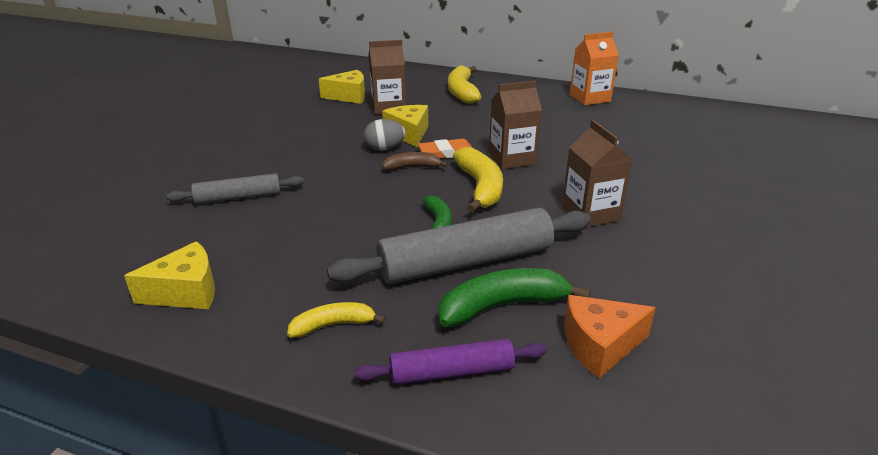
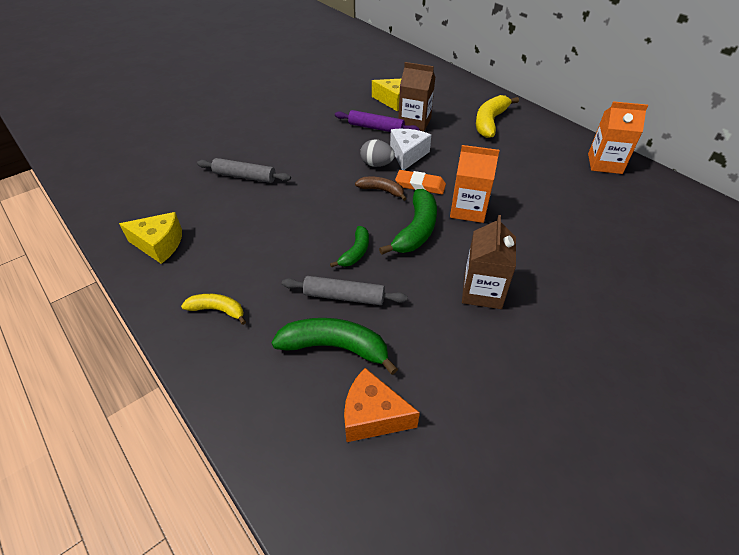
camera: 30 degrees right, 15 degrees up
grey rolling pin [327,208,591,284] -> grey rolling pin [282,276,408,305], size x0.56
purple rolling pin [354,339,547,385] -> purple rolling pin moved to [335,110,419,132]
yellow cheese [382,105,428,147] -> white cheese [390,129,431,170]
yellow banana [453,147,503,213] -> green banana [379,189,437,255]
brown carton [489,81,542,169] -> orange carton [450,145,499,223]

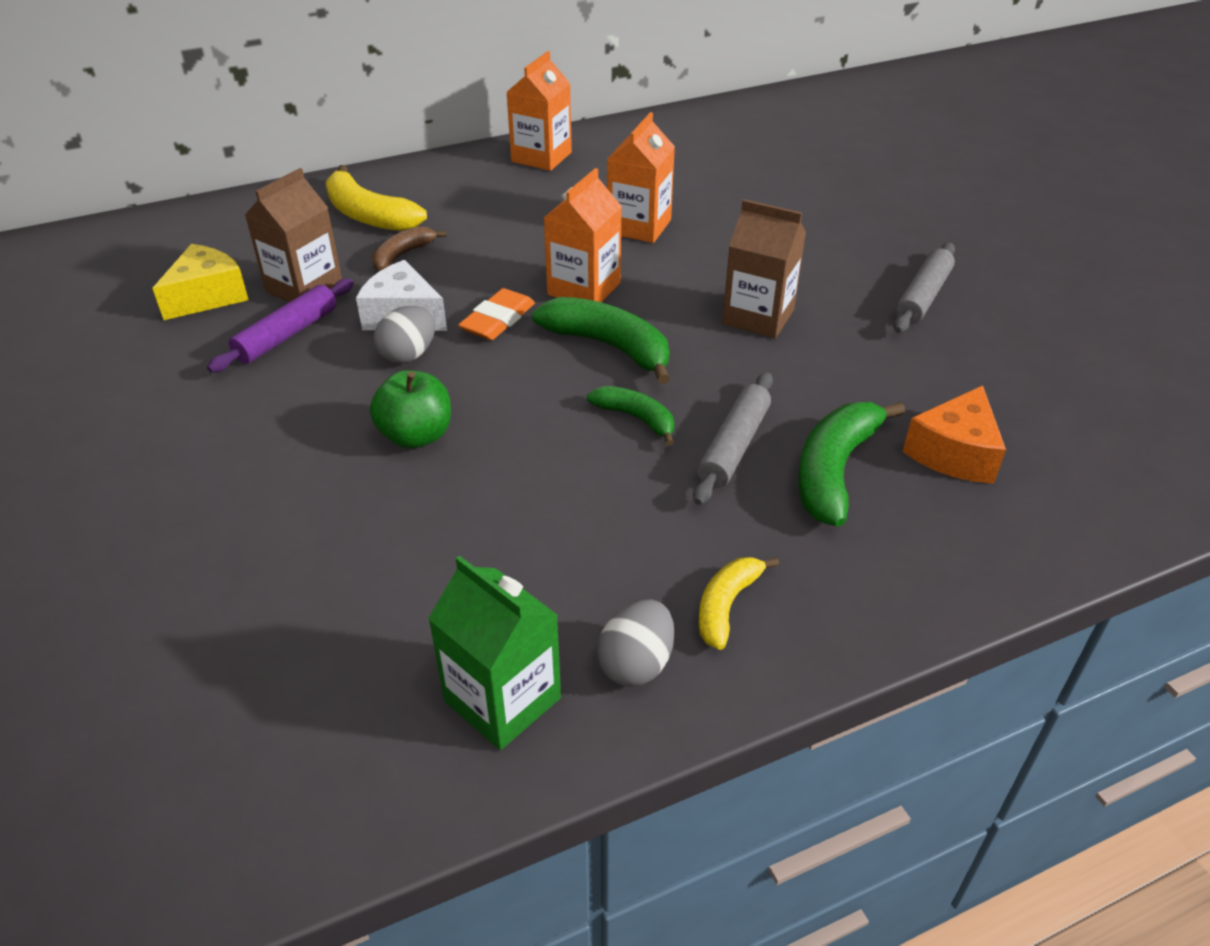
camera: 75 degrees left, 5 degrees down
yellow cheese [119,212,182,264] -> green carton [428,555,561,750]
grey rolling pin [197,158,291,183] -> grey rolling pin moved to [893,243,955,333]
brown banana [355,177,407,201] -> brown banana moved to [372,226,446,271]
none -> green apple [370,370,451,449]
none -> grey egg [597,599,674,687]
none -> orange carton [607,112,675,243]

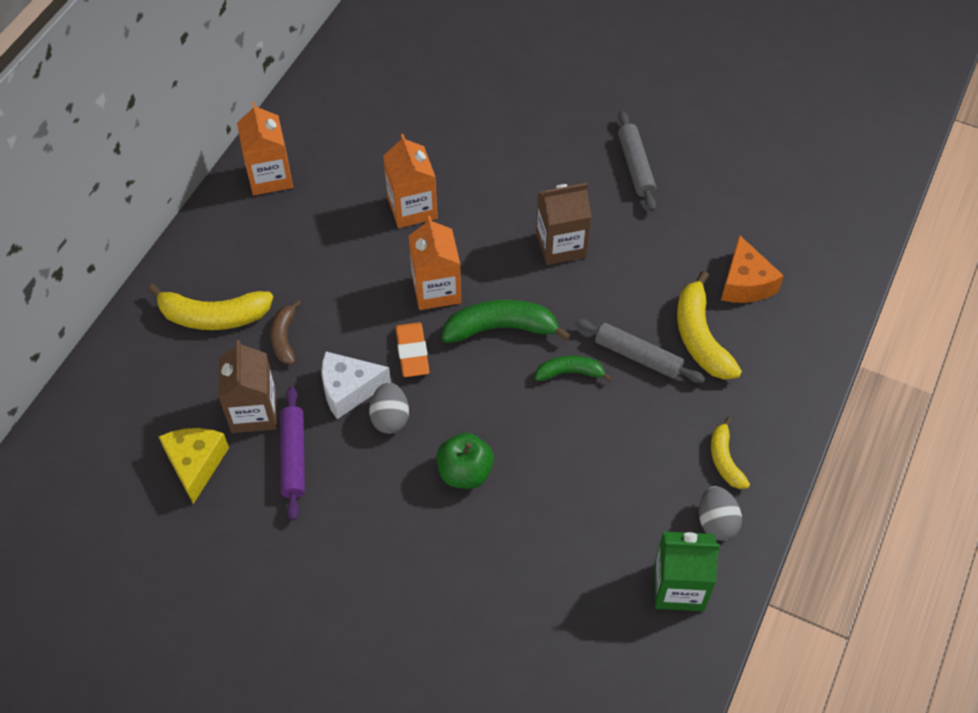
camera: 40 degrees left, 15 degrees up
grey rolling pin [693,372,773,505] -> grey rolling pin turned 45 degrees counterclockwise [575,319,705,383]
green banana [798,402,905,527] -> yellow banana [677,271,742,380]

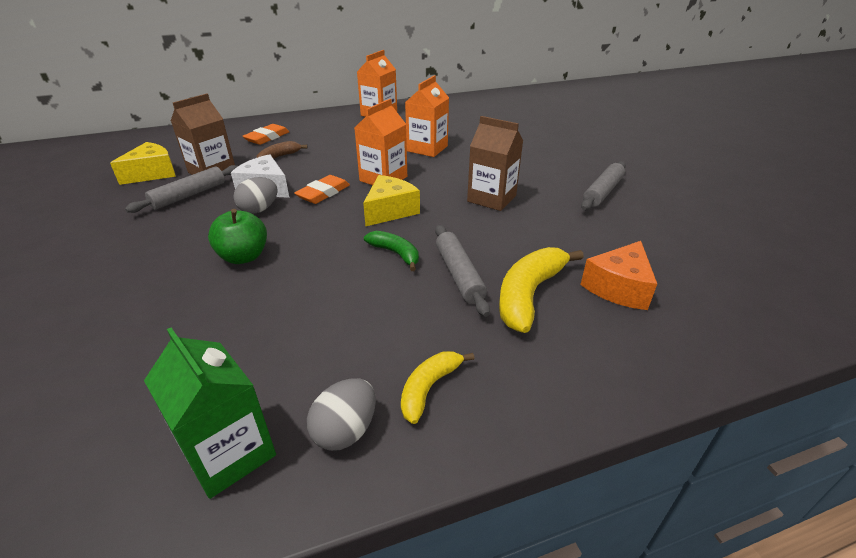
camera: 45 degrees right, 20 degrees down
yellow banana [148,284,273,330] -> orange eraser [243,124,290,145]
purple rolling pin [280,387,305,521] -> grey rolling pin [125,165,238,213]
green banana [442,299,571,343] -> yellow cheese [363,175,420,227]

